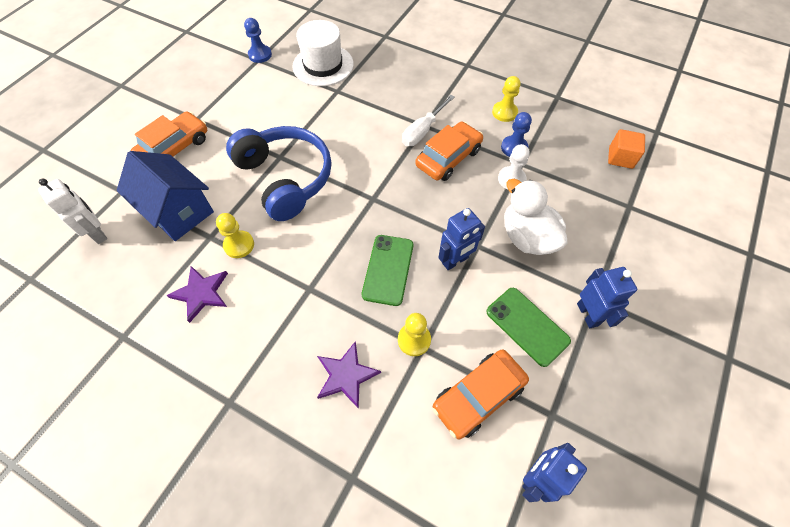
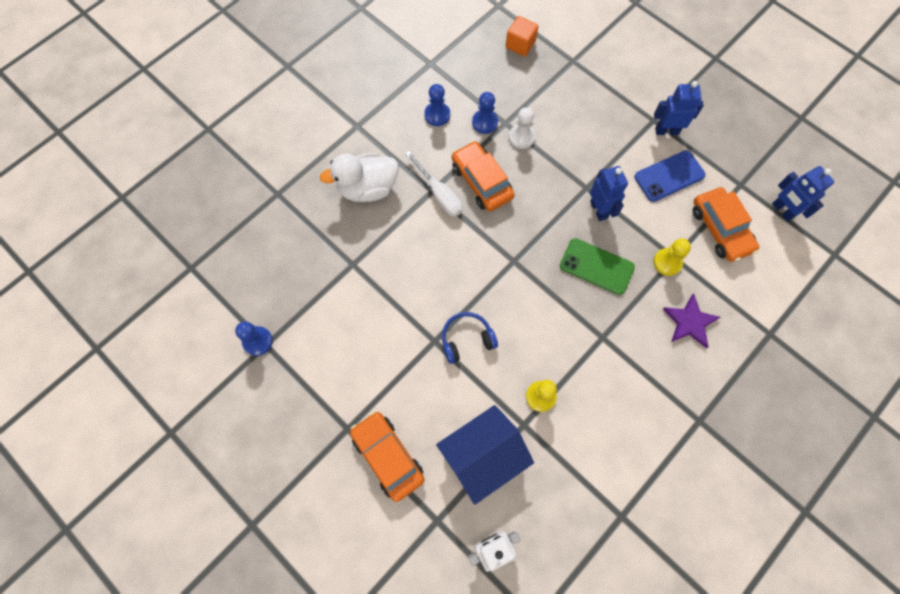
camera: 75 degrees left, 10 degrees up
purple star [166,266,228,323] -> none
blue headphones [226,126,331,221] -> blue headphones [442,312,498,364], size x0.50
white hat [292,20,354,86] -> none
green phone [486,288,571,367] -> blue phone [634,150,706,202]
yellow pawn [492,76,521,122] -> blue pawn [424,84,450,126]
white duck [504,179,568,255] -> white duck moved to [320,153,399,202]

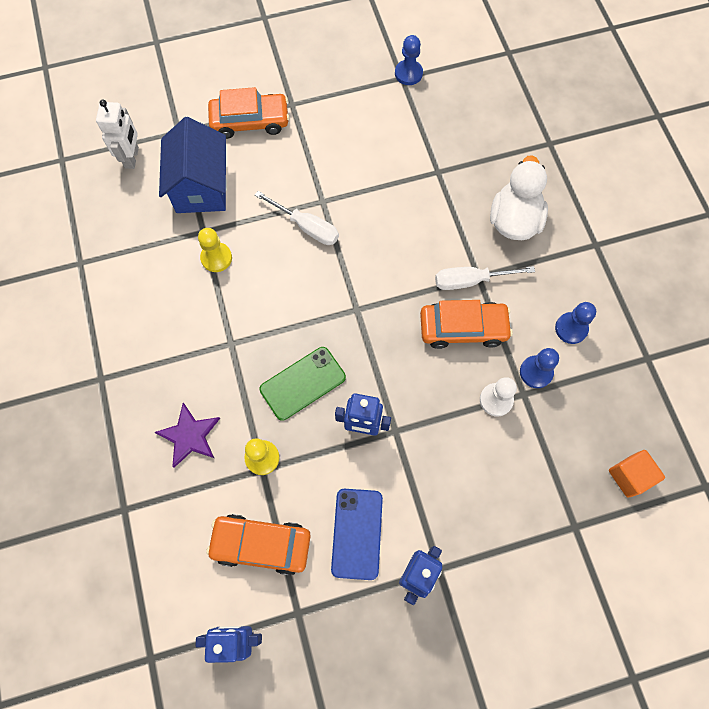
camera: 120 degrees right, 0 degrees up
blue headphones [442,312,498,364] -> white screwdriver [255,191,339,245]

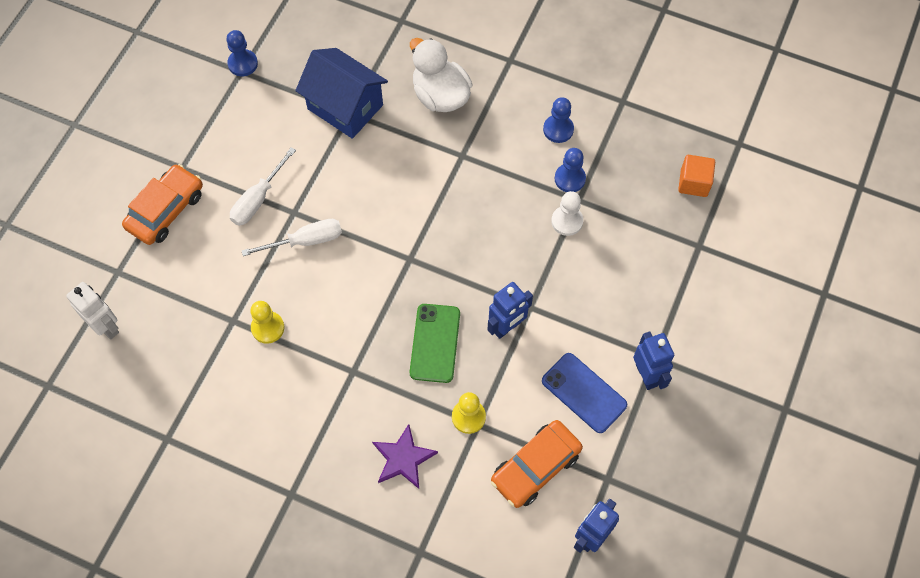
camera: 50 degrees left, 5 degrees down
blue house [159,117,227,213] -> blue house moved to [295,48,388,139]
orange car [420,300,513,349] -> none
white screwdriver [435,266,535,290] -> white screwdriver moved to [230,147,296,226]

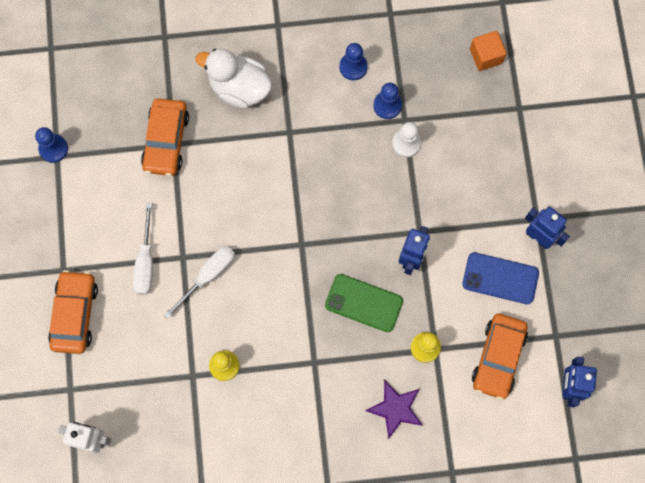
camera: 30 degrees left, 10 degrees up
blue house [295,48,388,139] -> orange car [141,98,189,176]
green phone [409,304,460,383] -> green phone turned 45 degrees counterclockwise [325,274,403,332]

